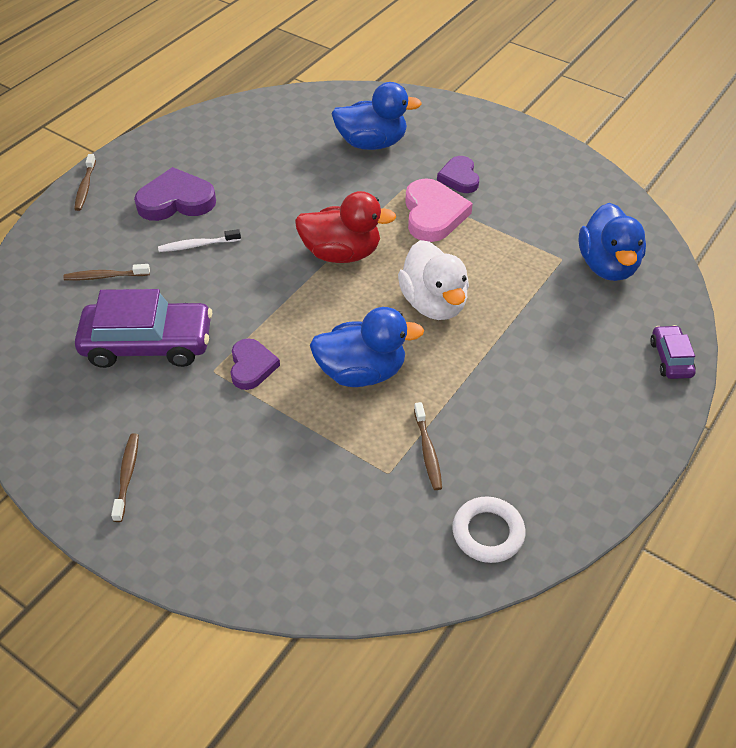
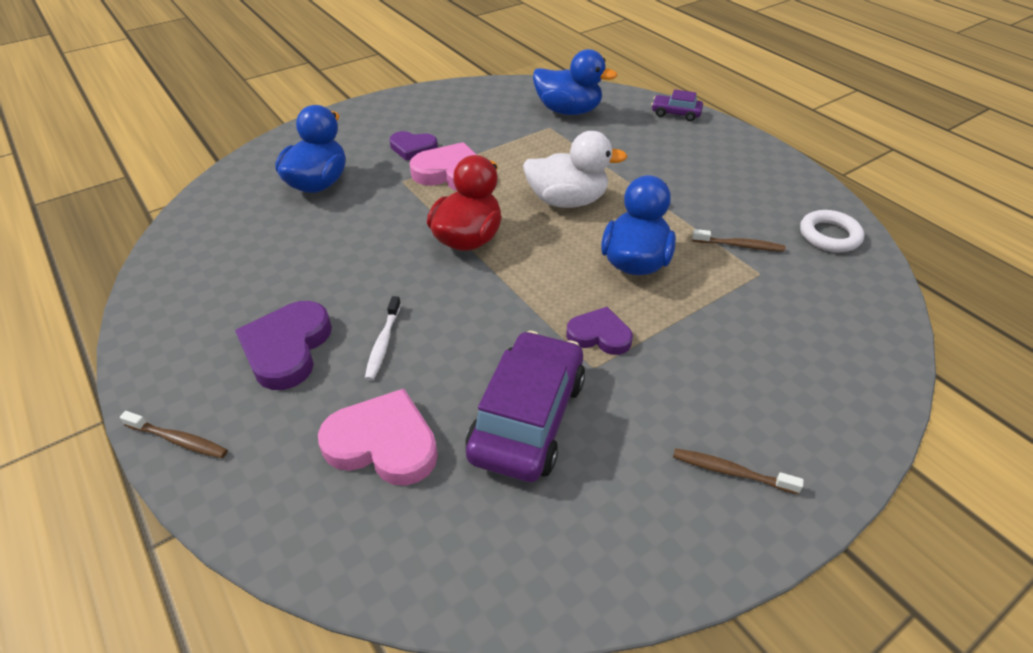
camera: 70 degrees left, 5 degrees down
brown toothbrush [63,264,150,281] -> pink heart [318,389,438,486]

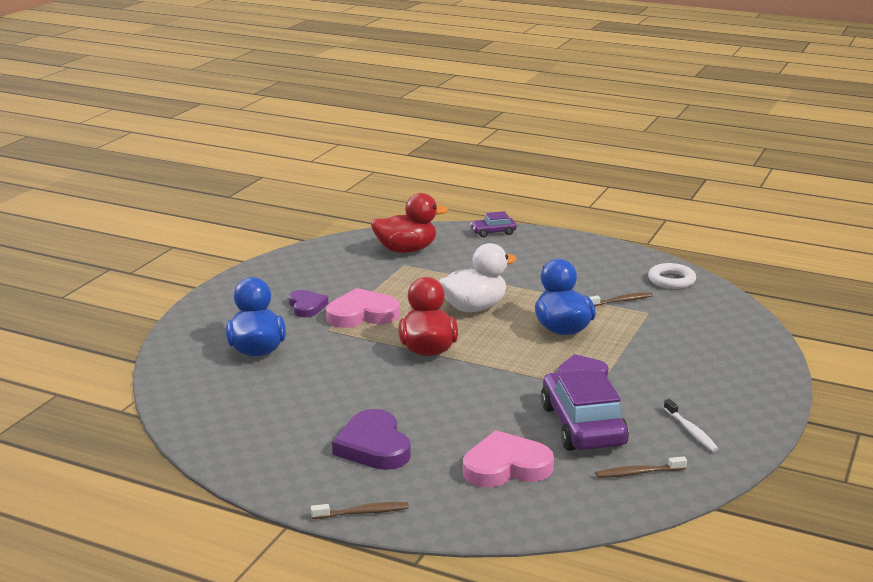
camera: 30 degrees left, 20 degrees down
white toothbrush [365,296,401,381] -> white toothbrush moved to [664,399,719,452]
purple heart [390,131,438,161] -> purple heart turned 90 degrees counterclockwise [289,290,328,317]
blue duck [533,49,617,115] -> red duck [371,193,448,253]
brown toothbrush [673,448,804,494] -> brown toothbrush moved to [596,456,687,478]

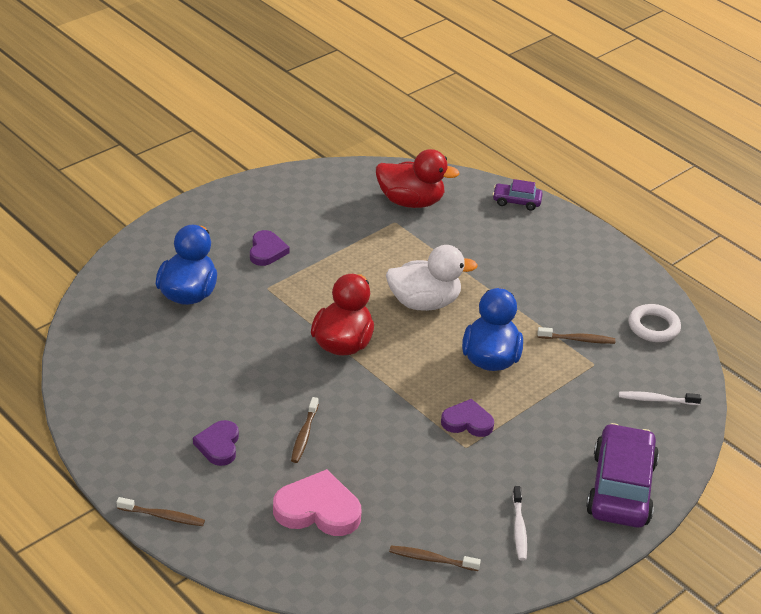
camera: 20 degrees right, 15 degrees up
pink heart [326,288,400,328] -> none
purple heart [332,409,411,470] -> purple heart [193,420,239,466], size x0.64
purple car [541,370,629,451] -> purple car moved to [586,423,659,528]
none -> brown toothbrush [291,397,319,463]
none -> white toothbrush [619,391,702,405]

